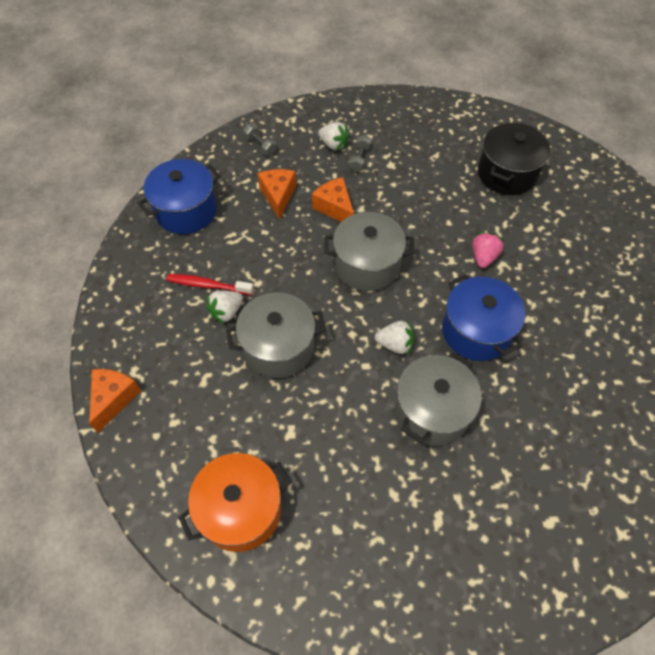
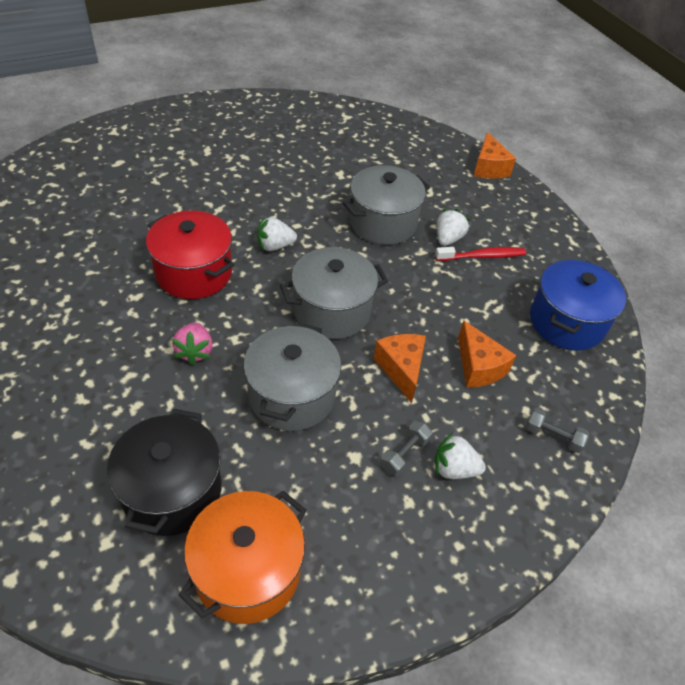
camera: 155 degrees right, 10 degrees down
orange pot [178,453,291,552] -> orange pot moved to [179,491,306,624]
orange cheese [312,177,354,222] -> orange cheese turned 135 degrees counterclockwise [373,334,426,403]
grey dumbbell [349,135,372,172] -> grey dumbbell turned 45 degrees clockwise [380,421,432,476]
grey pot [395,352,482,446] -> grey pot moved to [243,323,341,431]
blue pot [442,274,525,361] -> red pot [146,210,234,299]

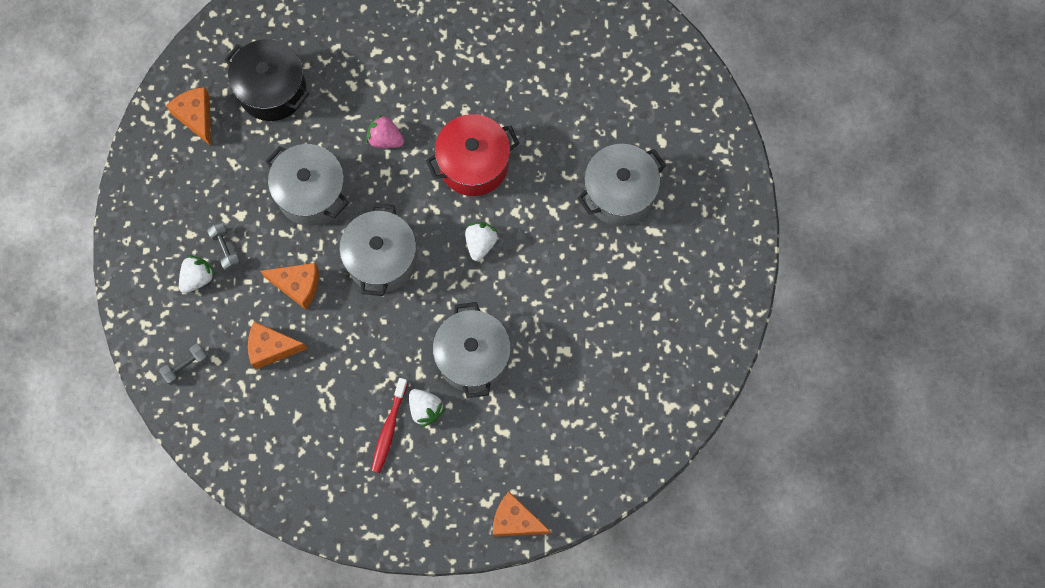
camera: 120 degrees right, 25 degrees up
orange pot [179,491,306,624] -> orange cheese [166,87,211,146]
blue pot [530,260,626,350] -> none
none -> grey pot [578,144,666,226]

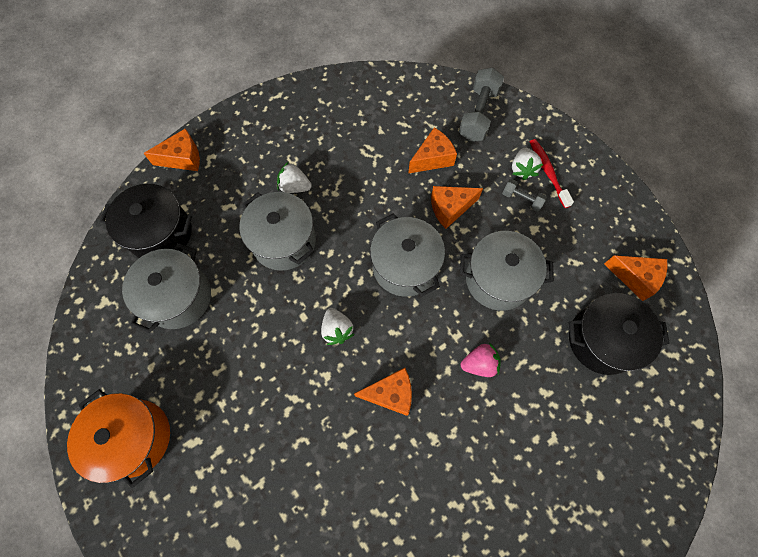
camera: 145 degrees right, 5 degrees down
grey dumbbell [159,344,208,385] -> grey dumbbell [459,68,504,141], size x1.86
red toothbrush [371,378,408,473] -> red toothbrush moved to [530,139,574,208]
red pot [426,114,520,196] -> orange cheese [354,368,412,416]
grey pot [578,144,666,226] -> grey pot moved to [122,243,211,333]
none -> orange pot [67,389,170,488]
none -> black pot [100,184,192,258]

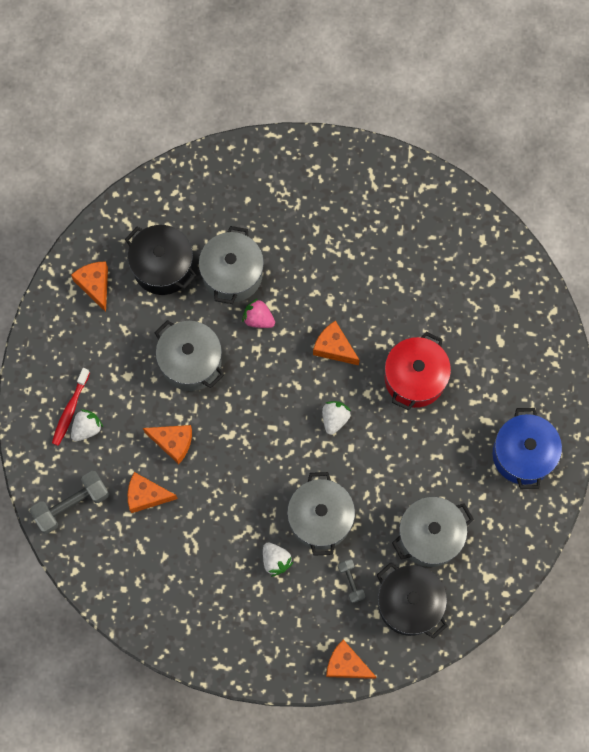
camera: 140 degrees left, 5 degrees up
orange pot [67,389,170,488] -> blue pot [493,408,562,489]
grey pot [370,213,445,297] -> grey pot moved to [199,226,264,304]
grey dumbbell [502,179,547,212] -> grey dumbbell moved to [338,559,365,603]
none -> red pot [385,332,451,410]

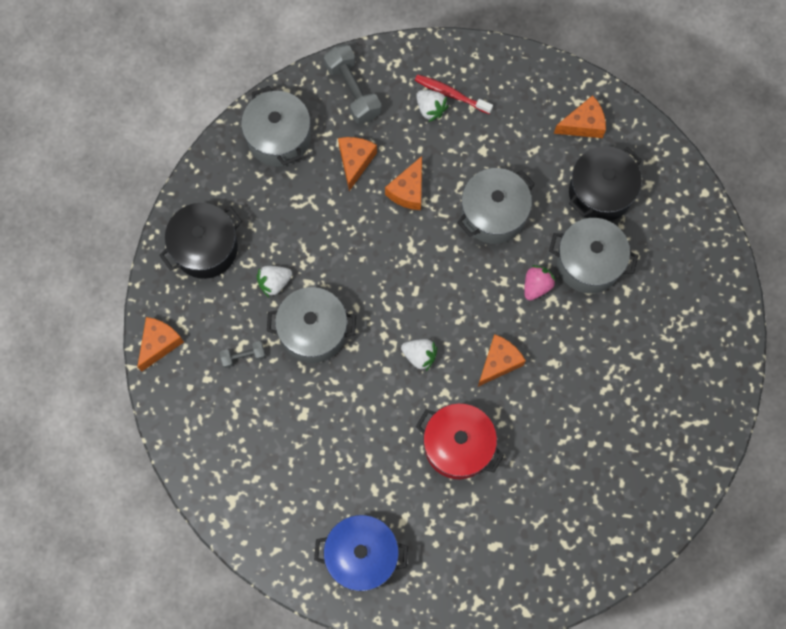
camera: 95 degrees right, 0 degrees up
black pot [377,562,447,639] -> black pot moved to [159,203,242,279]
grey pot [392,497,474,567] -> grey pot moved to [241,86,311,167]

